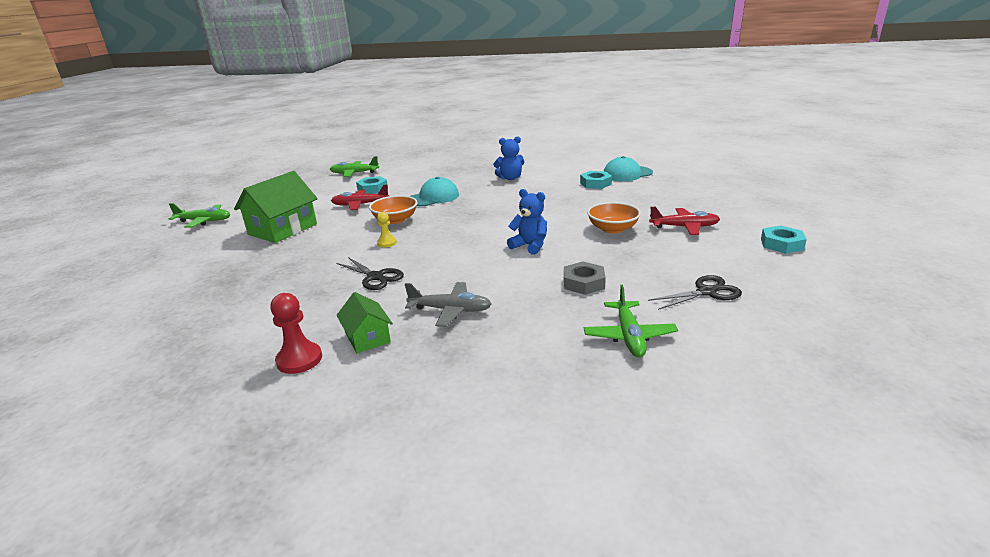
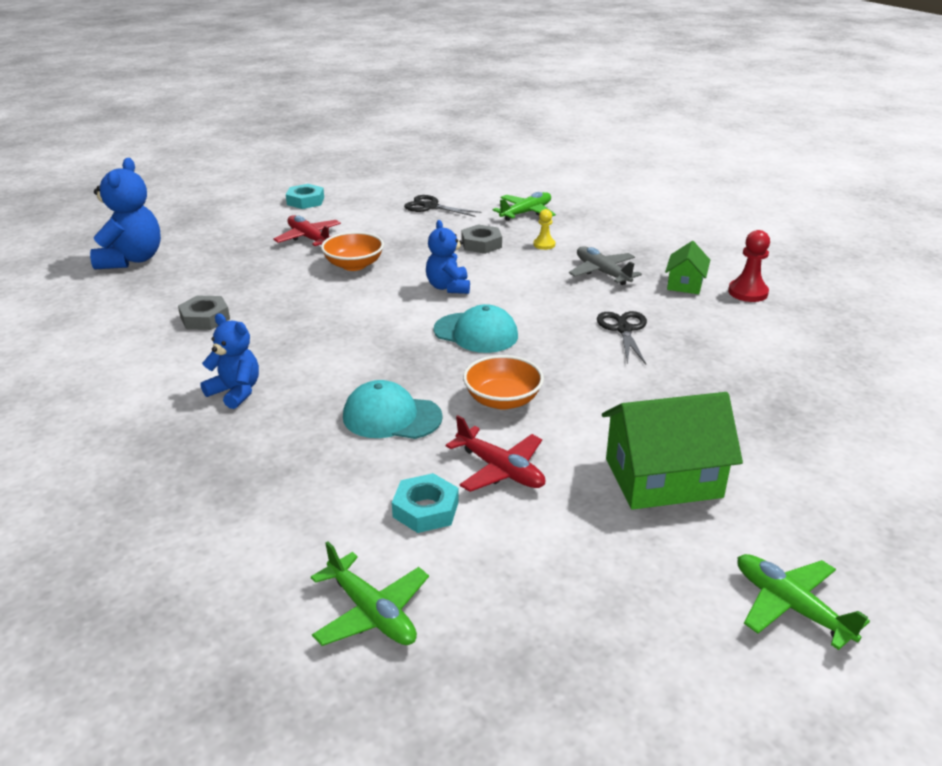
camera: 135 degrees left, 5 degrees up
yellow pawn [377,212,397,247] -> yellow pawn moved to [533,209,555,250]
turquoise nut [580,171,612,189] -> grey nut [178,296,230,330]
turquoise cap [604,156,653,181] -> turquoise cap moved to [433,304,518,353]
none -> blue teddy bear [90,158,161,269]

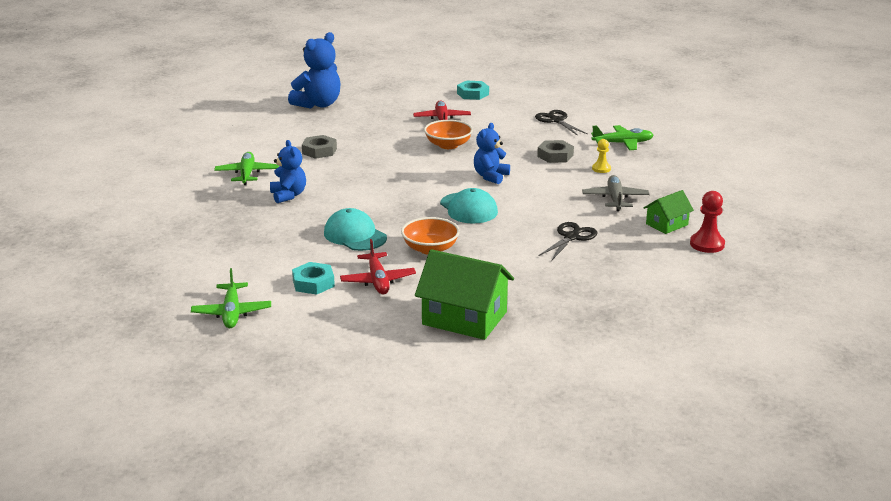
camera: 35 degrees right, 5 degrees down
green plane [737,554,870,650] -> green plane moved to [214,152,279,185]

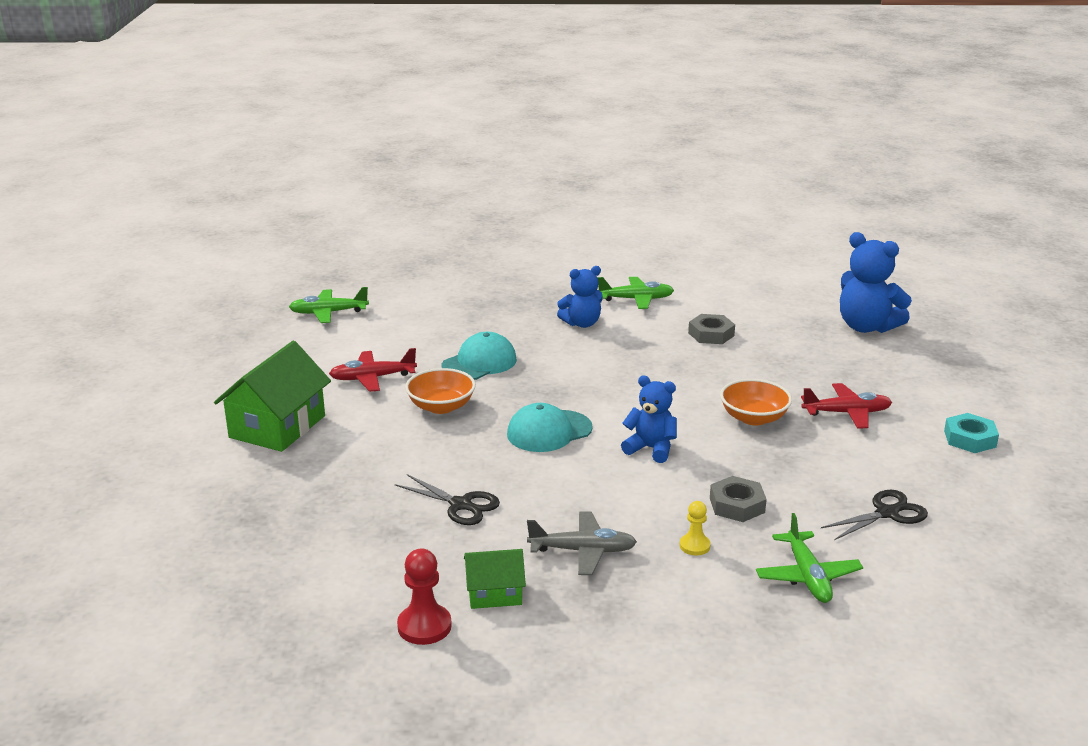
camera: 90 degrees right, 0 degrees up
turquoise nut [292,262,335,295] -> none
green house [644,190,694,234] -> green house turned 60 degrees counterclockwise [464,549,526,609]

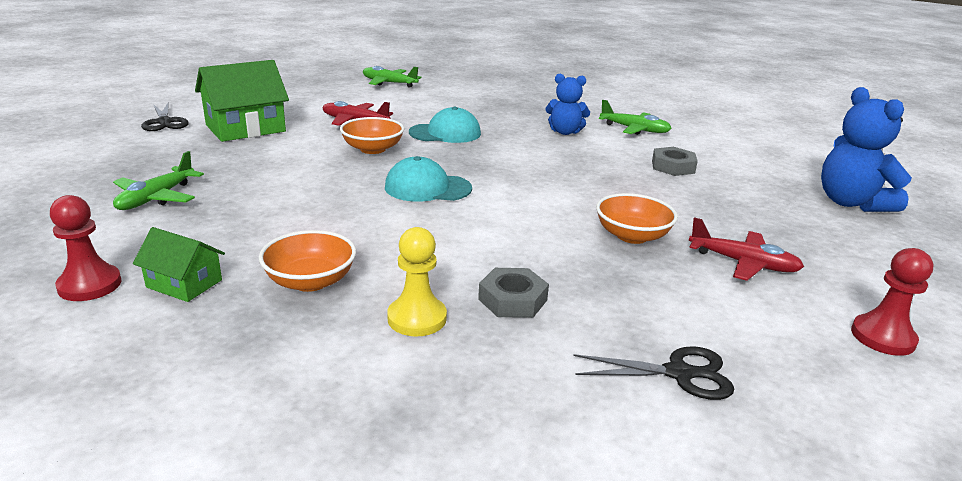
camera: 30 degrees right, 0 degrees up
black scissors [395,474,500,525] -> black scissors moved to [141,103,189,131]
grey plane [527,511,637,575] -> orange bowl [259,230,356,292]
blue teddy bear [621,376,677,463] -> none
yellow pawn [680,501,711,555] -> yellow pawn [387,227,447,336], size x1.60
green plane [756,513,863,603] -> green plane moved to [113,151,204,210]
turquoise nut [944,413,999,453] -> red pawn [851,248,934,356]

